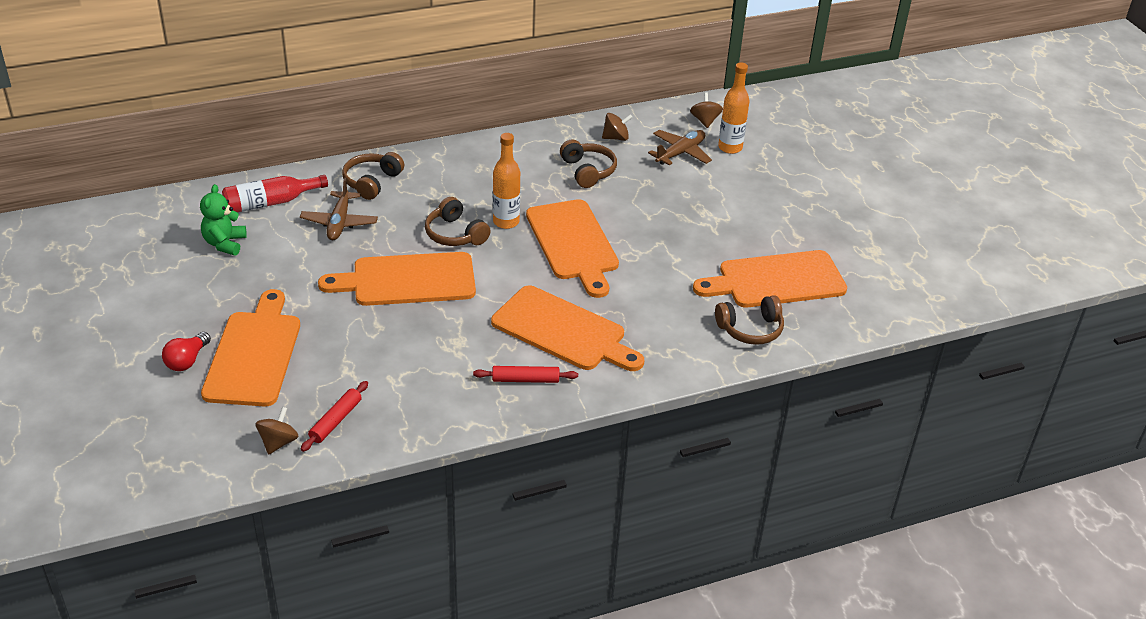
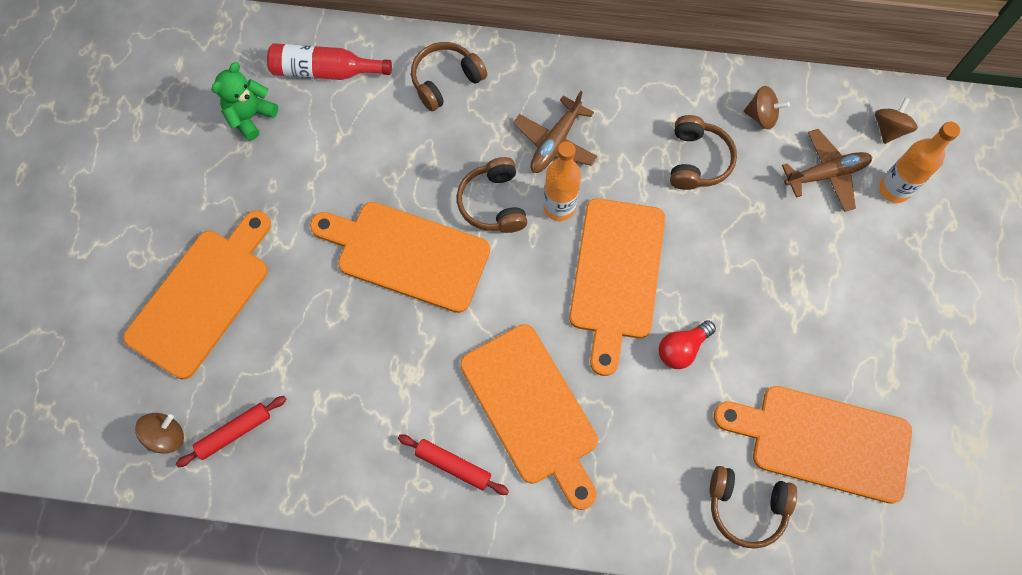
camera: 30 degrees right, 30 degrees up
red light bulb [162,332,211,371] -> red light bulb moved to [659,320,716,369]
brown plane [300,178,378,240] -> brown plane moved to [514,91,598,173]

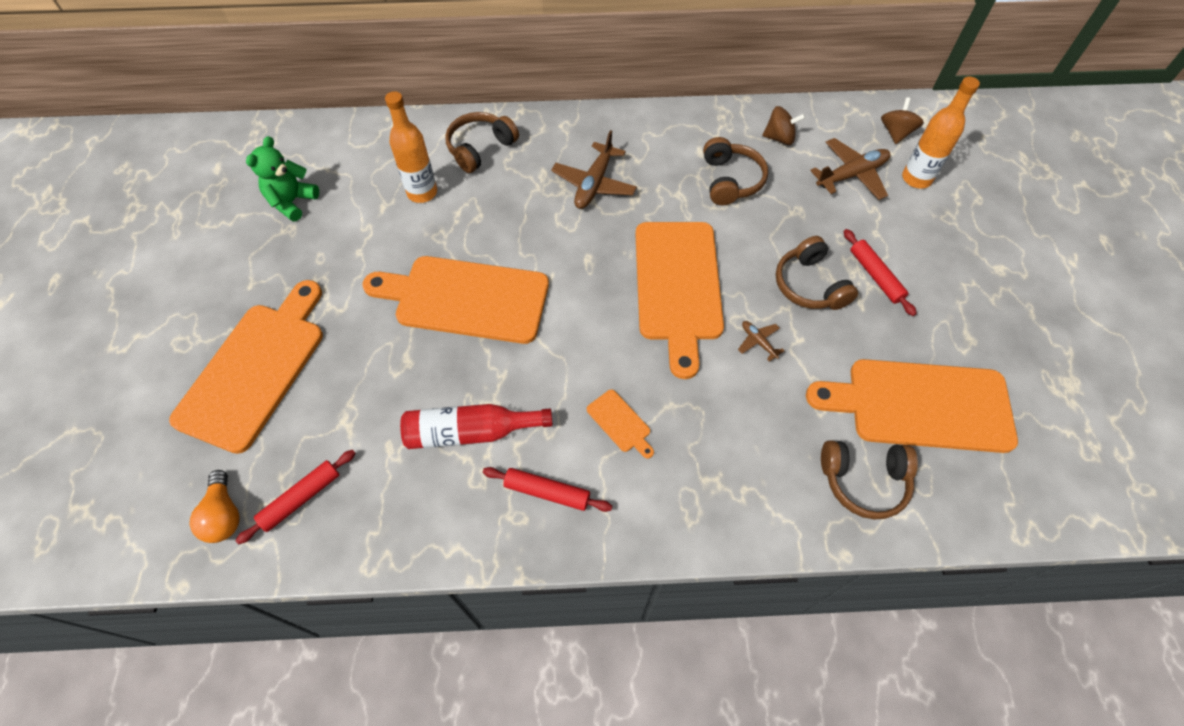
camera: 10 degrees left, 10 degrees down
brown spinning top [135,413,184,454] -> orange light bulb [190,470,240,543]
red bottle [267,43,392,80] -> red bottle moved to [400,404,553,449]
brown headphones [457,157,527,233] -> brown headphones moved to [776,236,858,310]
orange cutting board [460,324,598,510] -> orange cutting board [587,390,654,459], size x0.40
orange bottle [543,141,581,221] -> orange bottle moved to [385,91,437,203]
red light bulb [659,320,716,369] -> brown plane [738,321,784,362]
none -> red rolling pin [843,229,917,316]

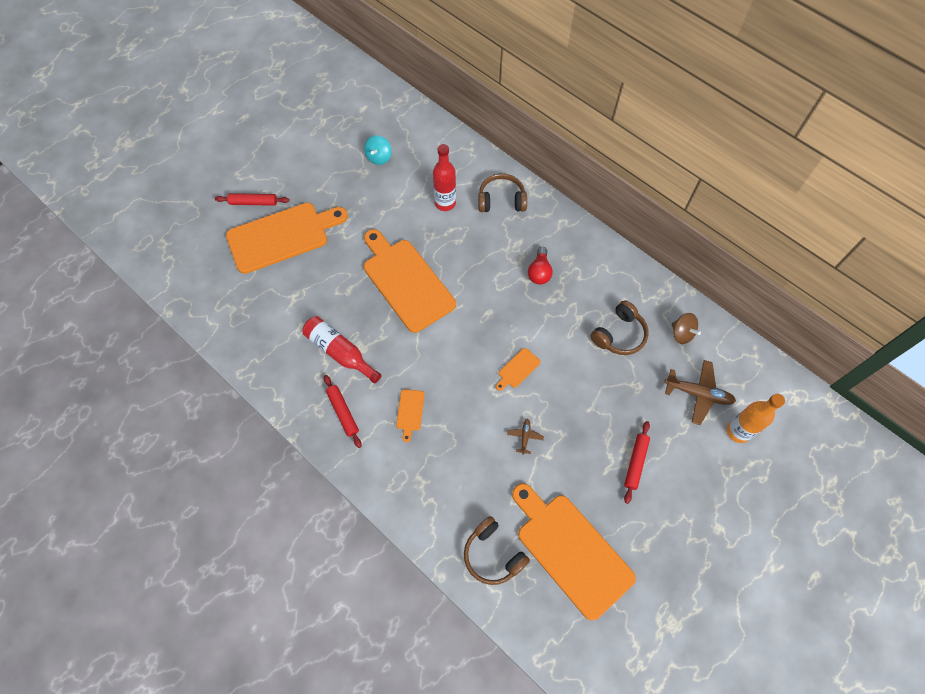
camera: 45 degrees right, 5 degrees up
orange light bulb [190,470,240,543] -> none
red rolling pin [236,450,355,544] -> red rolling pin moved to [215,193,290,206]
green teddy bear [246,136,319,222] -> turquoise spinning top [364,135,391,165]
orange bottle [385,91,437,203] -> red bottle [433,144,456,211]
brown plane [551,130,637,209] -> red light bulb [528,247,553,285]
orange cutting board [635,222,724,379] -> orange cutting board [496,348,541,391], size x0.40
brown headphones [776,236,858,310] -> none
brown spinning top [881,97,924,144] -> none

